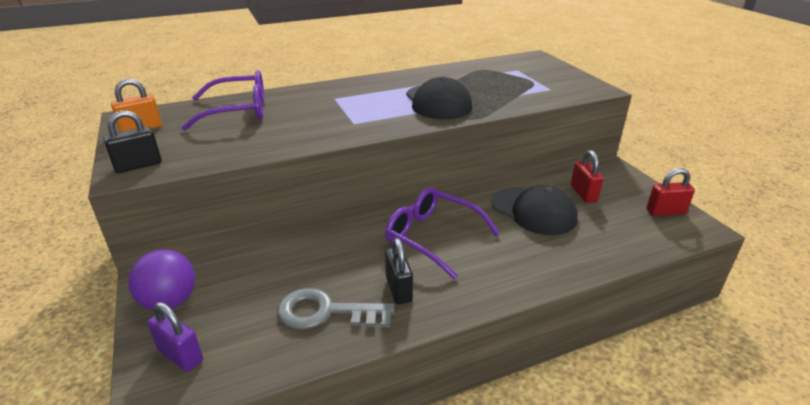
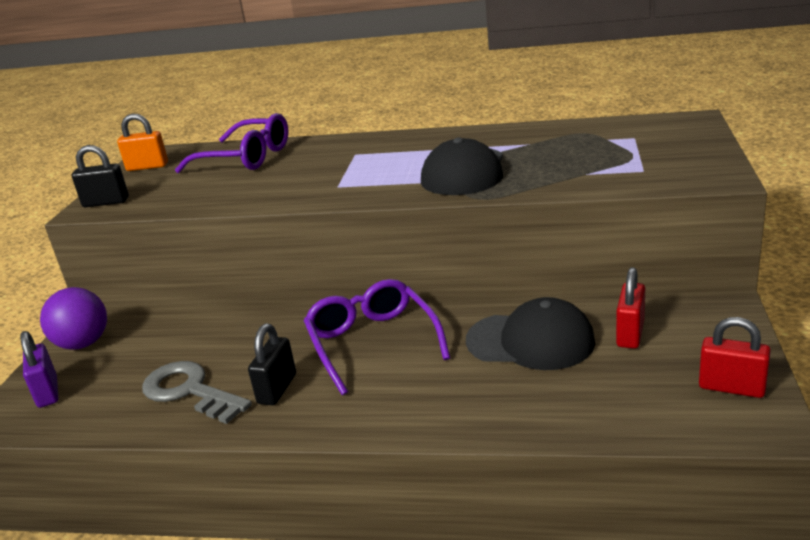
camera: 35 degrees right, 5 degrees down
black cap [492,185,578,235] -> black cap turned 60 degrees counterclockwise [466,297,595,370]

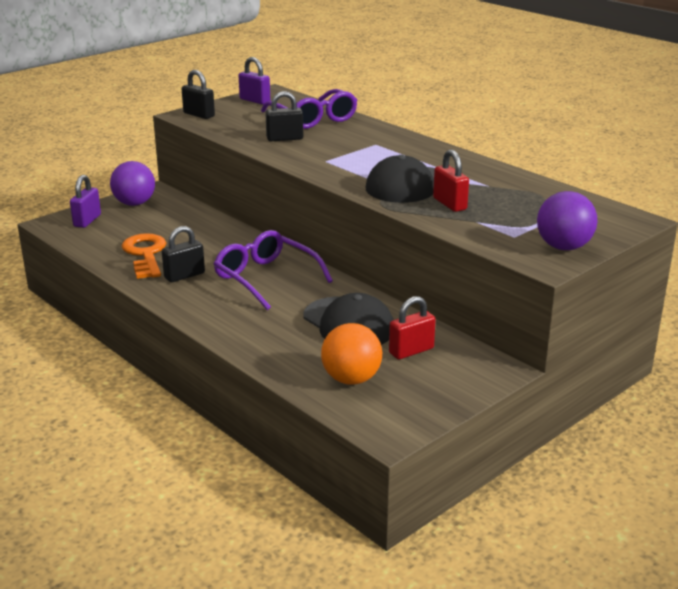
camera: 35 degrees right, 0 degrees up
orange padlock [117,114,168,171] -> purple padlock [239,57,270,104]
grey key [142,361,252,424] -> orange key [122,233,166,279]
purple glasses [304,279,450,395] -> purple glasses turned 60 degrees counterclockwise [214,230,333,310]
red padlock [699,317,771,398] -> red padlock moved to [433,150,469,212]
none -> black padlock [266,91,303,141]
none -> orange ball [321,323,382,385]
none -> purple ball [537,191,598,250]

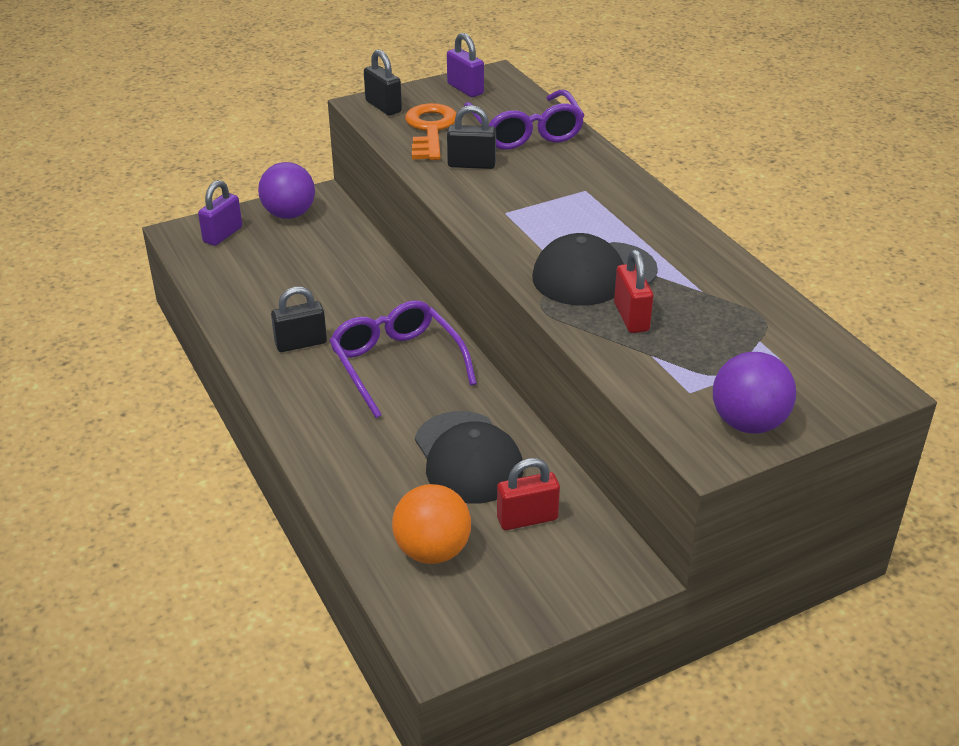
camera: 15 degrees right, 10 degrees up
orange key [122,233,166,279] -> orange key moved to [405,103,457,160]

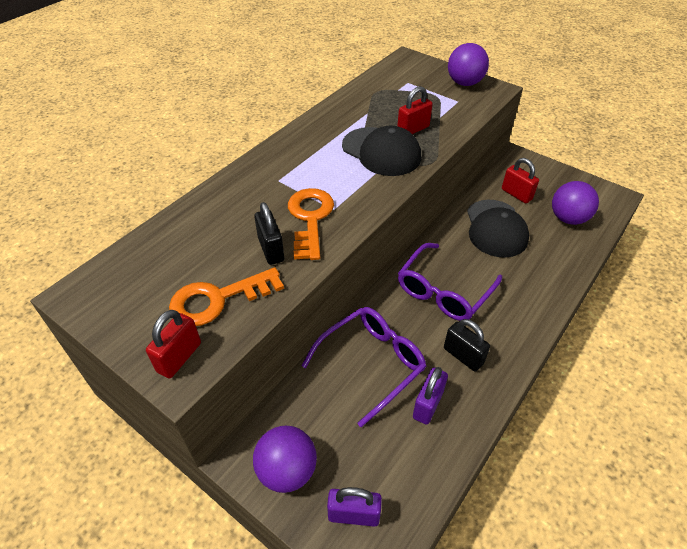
camera: 115 degrees left, 10 degrees up
black padlock [364,49,402,116] -> red padlock [146,310,201,379]
orange ball [392,484,471,564] -> purple ball [552,181,599,225]
black cap [415,411,523,503] -> black cap turned 135 degrees clockwise [467,200,529,258]
purple padlock [447,33,484,97] -> purple padlock moved to [413,367,448,425]
purple glasses [464,90,585,150] -> purple glasses moved to [301,307,427,427]
none -> orange key [288,188,334,260]

